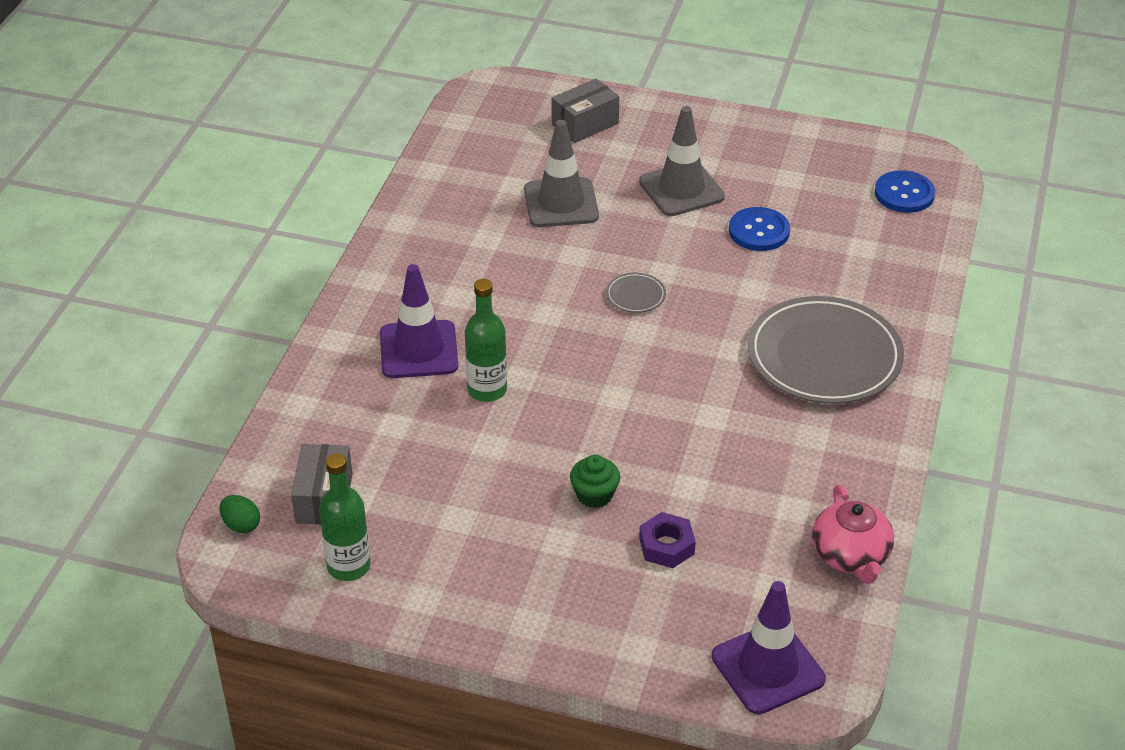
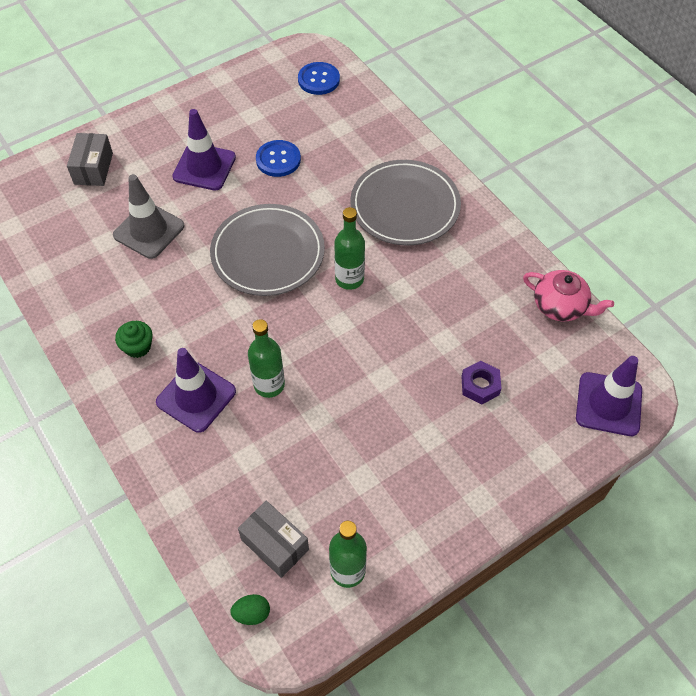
camera: 50 degrees left, 15 degrees up
green cupcake [570,455,620,508] -> green cupcake moved to [115,321,153,358]
grey plate [606,273,666,313] -> grey plate [210,204,325,296], size x2.49
grey traffic cone [639,106,725,216] -> purple traffic cone [172,109,236,191]
none -> green bottle [334,207,365,290]

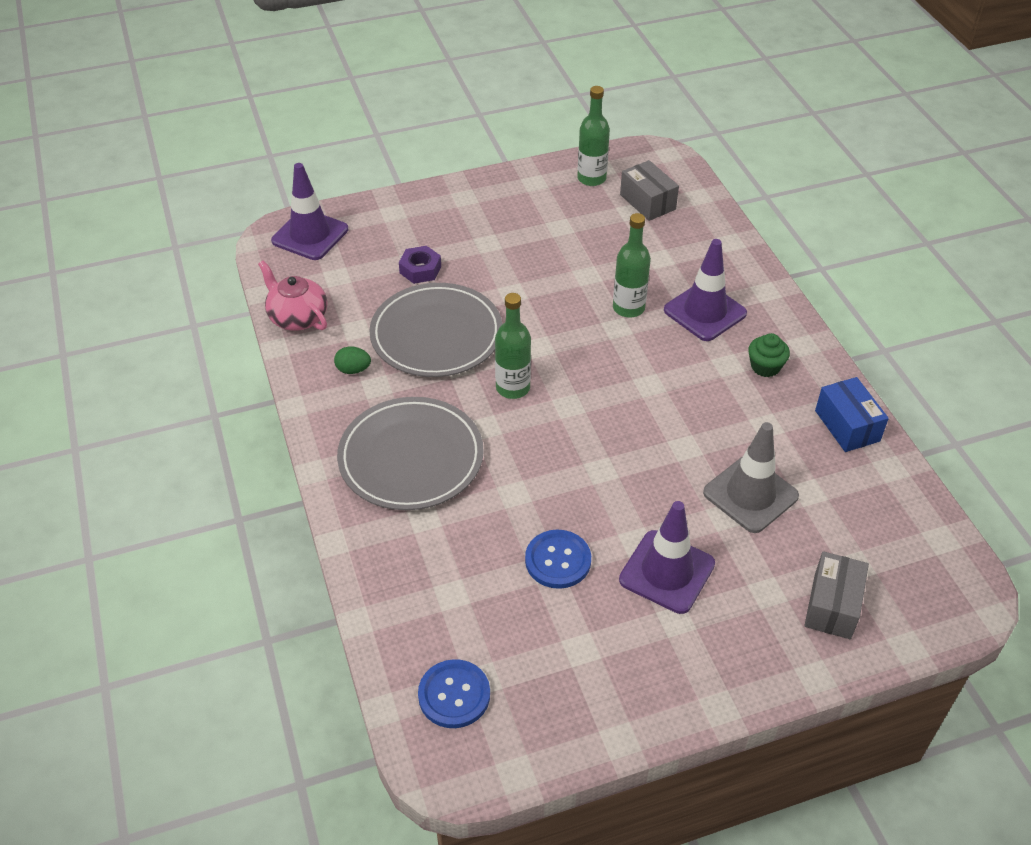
camera: 165 degrees left, 10 degrees down
grey plate [210,204,325,296] -> grey plate moved to [369,283,502,377]
green egg [230,594,270,625] -> green egg moved to [334,347,371,374]
none -> blue box [815,377,889,452]

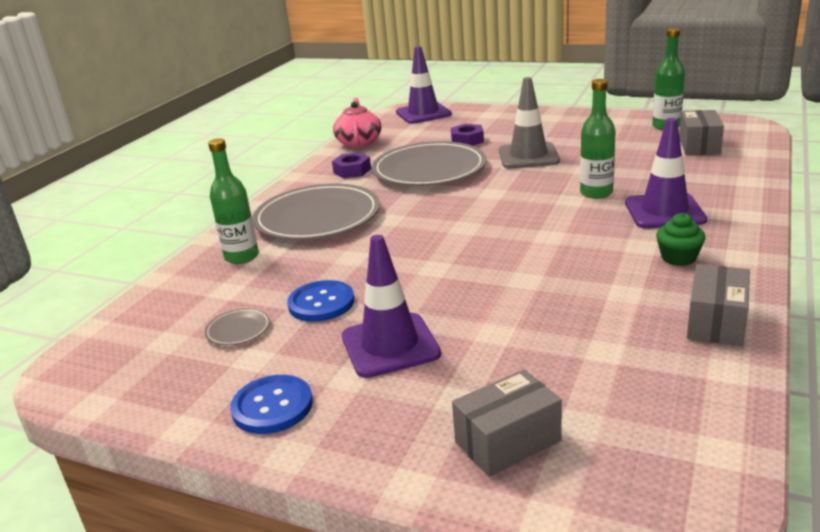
camera: 45 degrees right, 20 degrees down
green egg [334,347,371,374] -> purple nut [332,152,371,178]
blue button [418,659,490,728] -> blue button moved to [230,375,313,434]
green bottle [495,293,531,399] -> green bottle moved to [208,138,259,264]
grey traffic cone [703,422,799,533] -> grey traffic cone moved to [499,77,560,169]
blue box [815,377,889,452] -> grey box [687,264,750,346]
none -> grey plate [204,308,270,345]

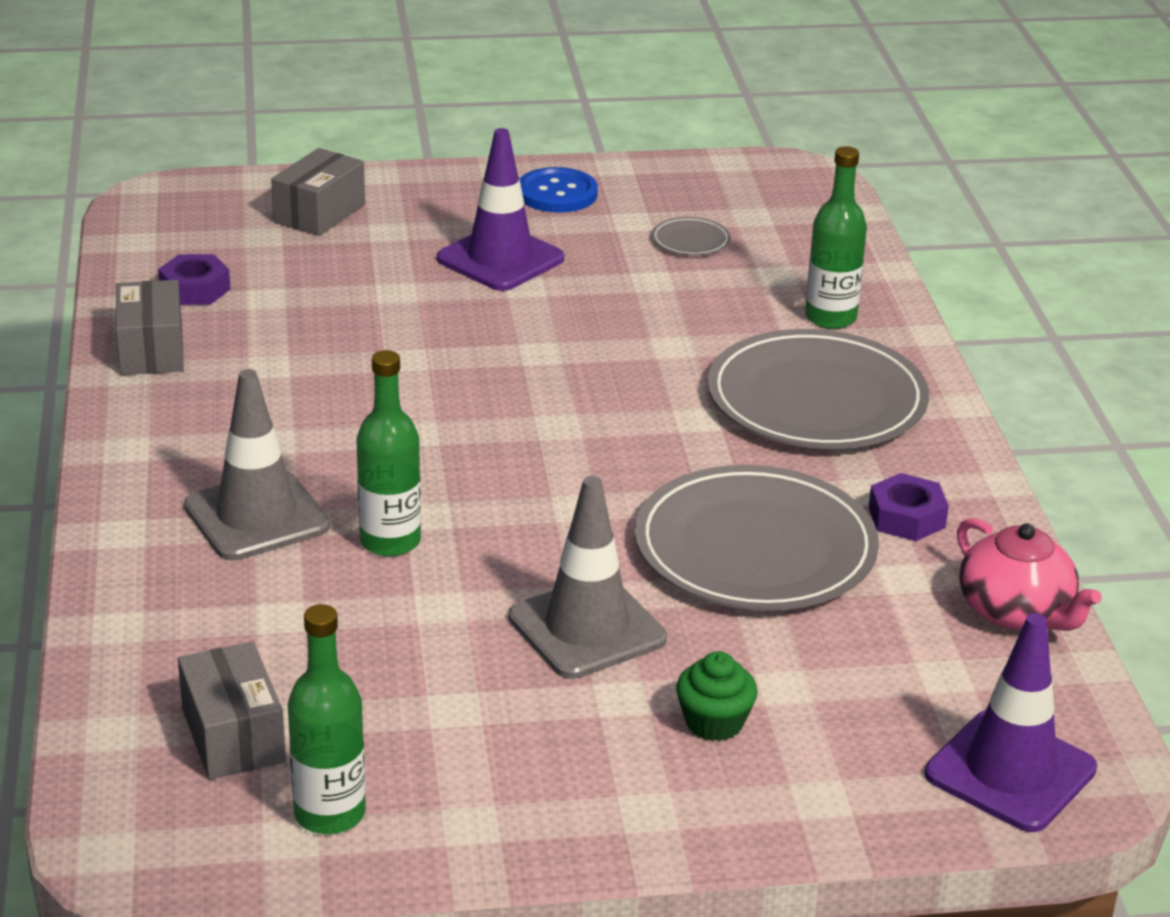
camera: 145 degrees right, 5 degrees up
blue button [287,280,354,322] -> none
purple nut [451,124,484,146] -> purple nut moved to [158,254,230,305]
purple traffic cone [625,118,707,228] -> grey traffic cone [184,369,330,561]
green cupcake [656,213,706,266] -> green cupcake moved to [676,651,758,741]

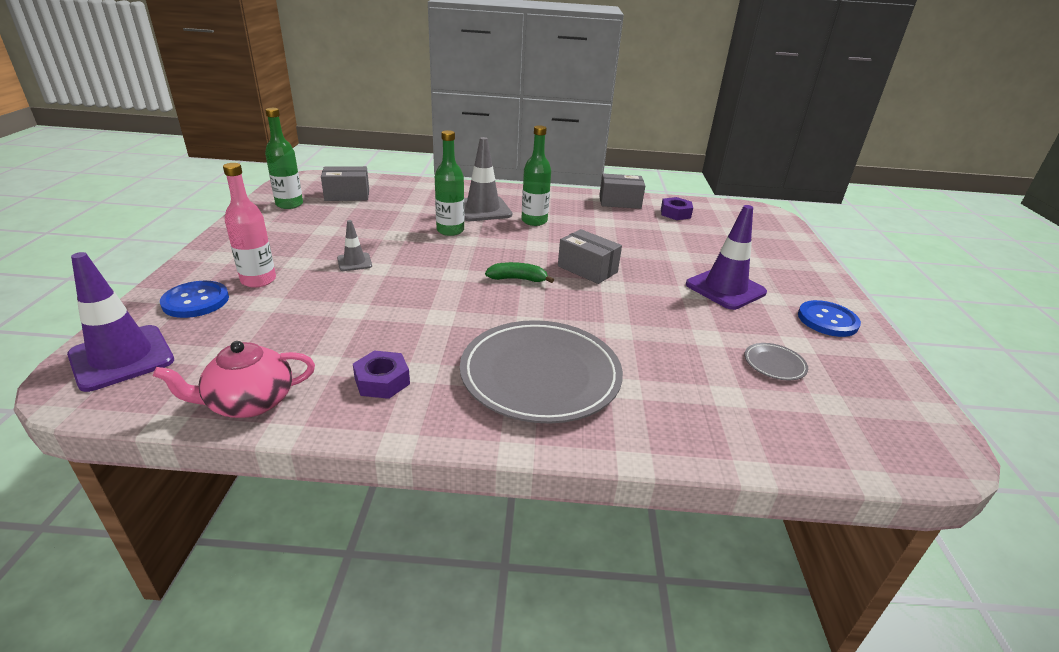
camera: 100 degrees right, 0 degrees up
grey box [271,148,365,236] -> grey box moved to [558,229,622,284]
grey traffic cone [509,476,667,679] -> grey traffic cone [337,220,372,271], size x0.52
grey plate [635,465,879,610] -> none
green cupcake [676,651,758,741] -> pink bottle [223,163,276,288]
green bottle [805,146,867,329] -> green bottle moved to [521,125,551,226]
none -> blue button [160,281,229,318]
none -> green banana [485,262,554,283]

